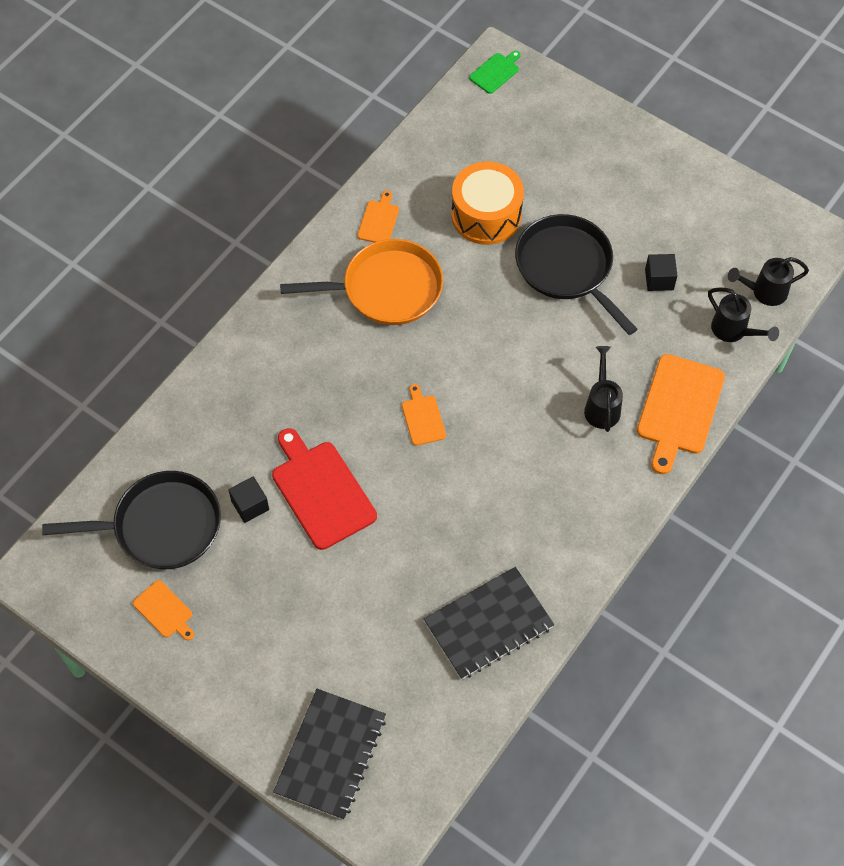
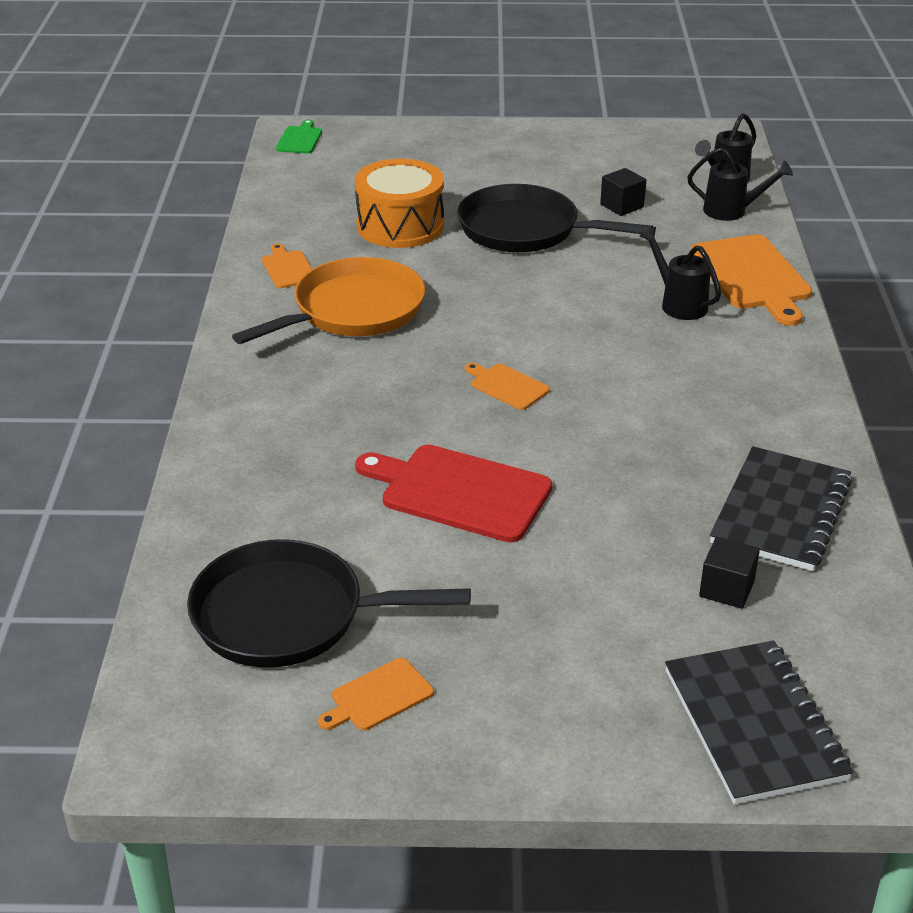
camera: 35 degrees left, 25 degrees down
black pan [42,471,221,569] -> black pan turned 135 degrees counterclockwise [187,539,471,668]
orange cutting board [133,580,194,641] -> orange cutting board turned 135 degrees clockwise [318,658,434,731]
black cube [228,476,269,523] -> black cube moved to [699,537,760,609]

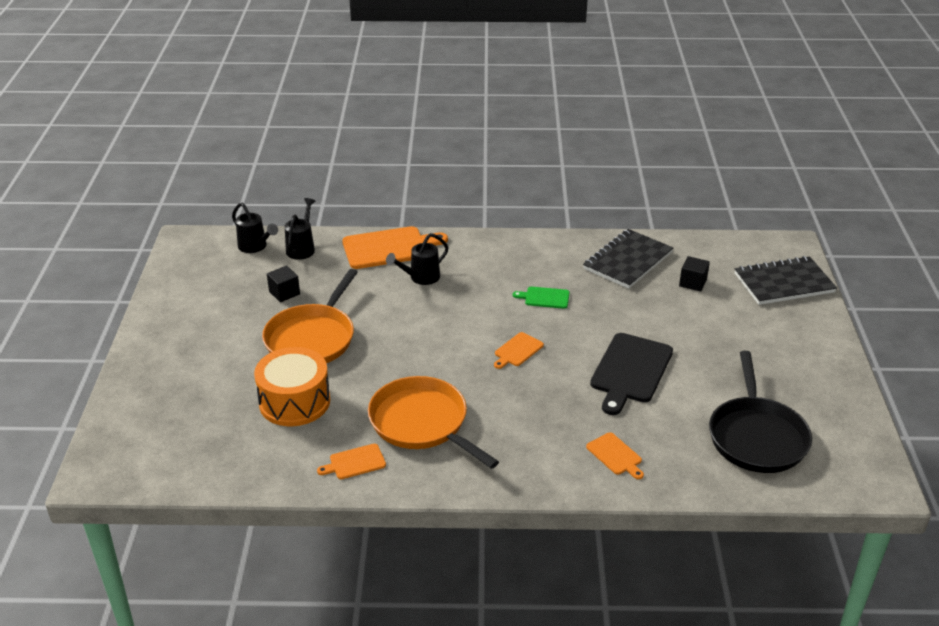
camera: 90 degrees left, 0 degrees up
green cutting board [276,119,322,154] -> green cutting board moved to [513,287,569,309]
orange cutting board [318,658,434,731] -> orange cutting board moved to [586,432,644,479]
red cutting board [355,445,552,542] -> black cutting board [590,333,673,415]
black pan [457,184,653,252] -> orange pan [262,269,358,363]
black notebook [710,446,852,571] -> black notebook turned 75 degrees counterclockwise [583,229,673,289]

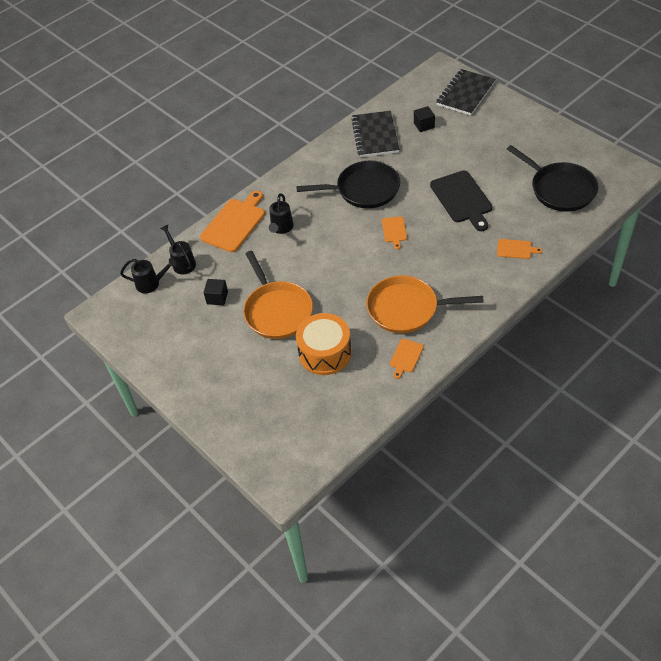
camera: 40 degrees left, 15 degrees up
green cutting board [513,287,569,309] -> black pan [296,160,400,208]

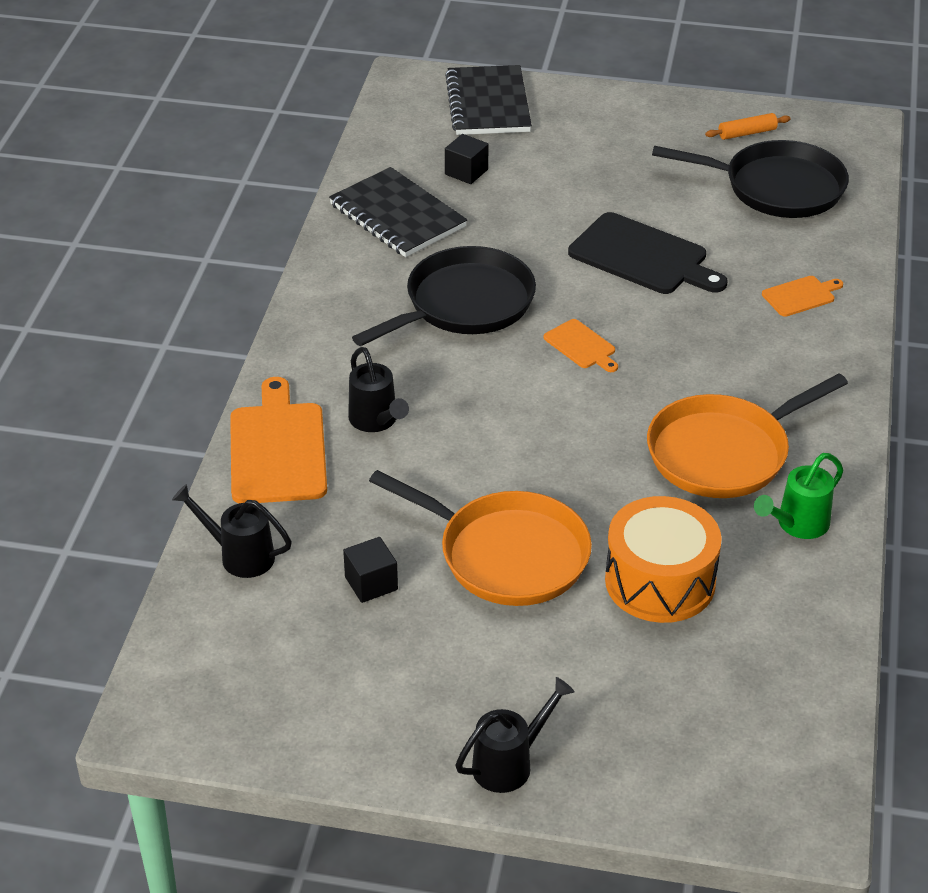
camera: 40 degrees left, 10 degrees down
black watering can [120,258,177,293] -> black watering can moved to [455,677,575,793]
orange cutting board [390,339,424,379] -> green watering can [754,453,844,539]
none -> orange rolling pin [705,113,791,140]

